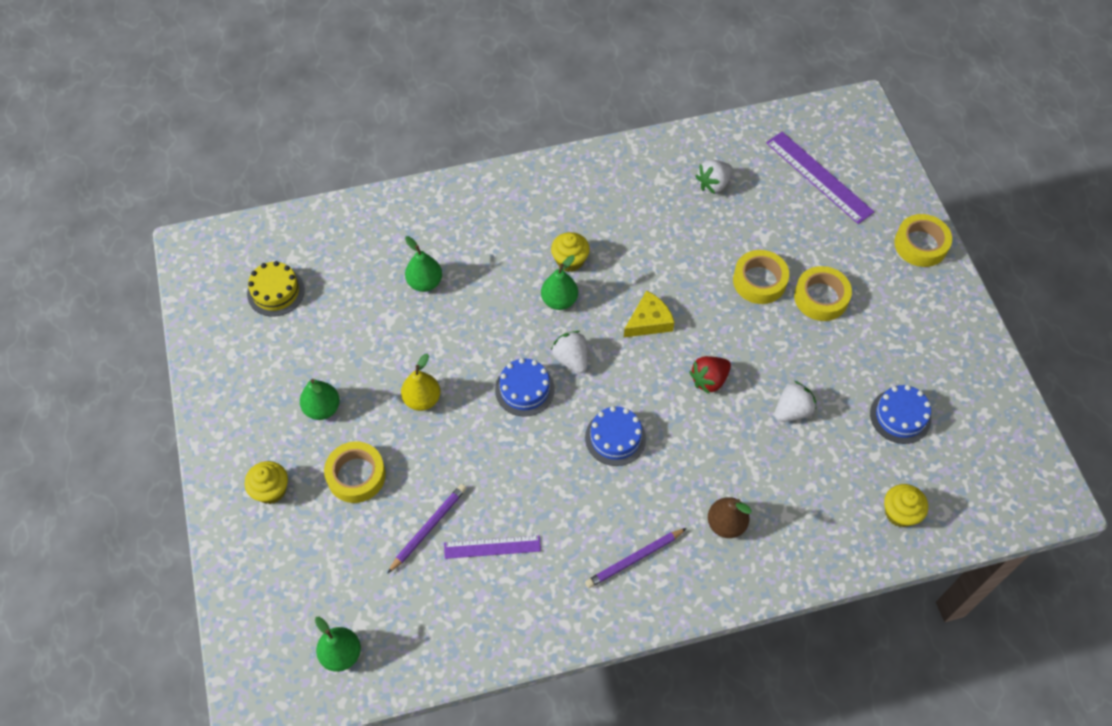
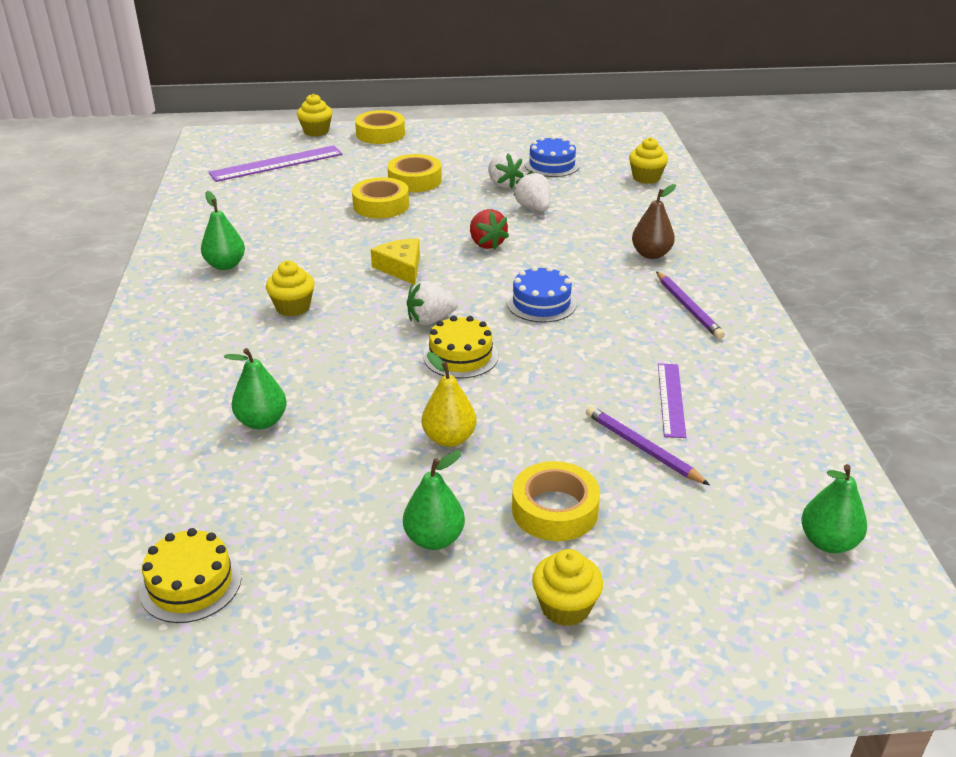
camera: 80 degrees left, 25 degrees down
blue cake [495,358,555,417] -> yellow cake [423,316,499,379]
green pear [541,255,578,310] -> green pear moved to [201,191,245,270]
white strawberry [696,160,733,194] -> white strawberry moved to [488,152,524,188]
none -> yellow cupcake [297,94,332,136]

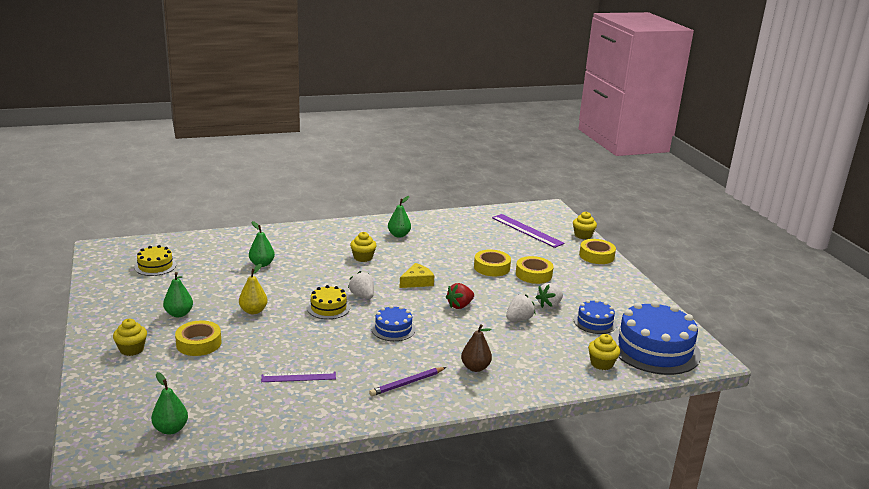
camera: 75 degrees right, 10 degrees down
purple pencil [586,406,710,485] -> none
none -> blue cake [612,301,701,375]

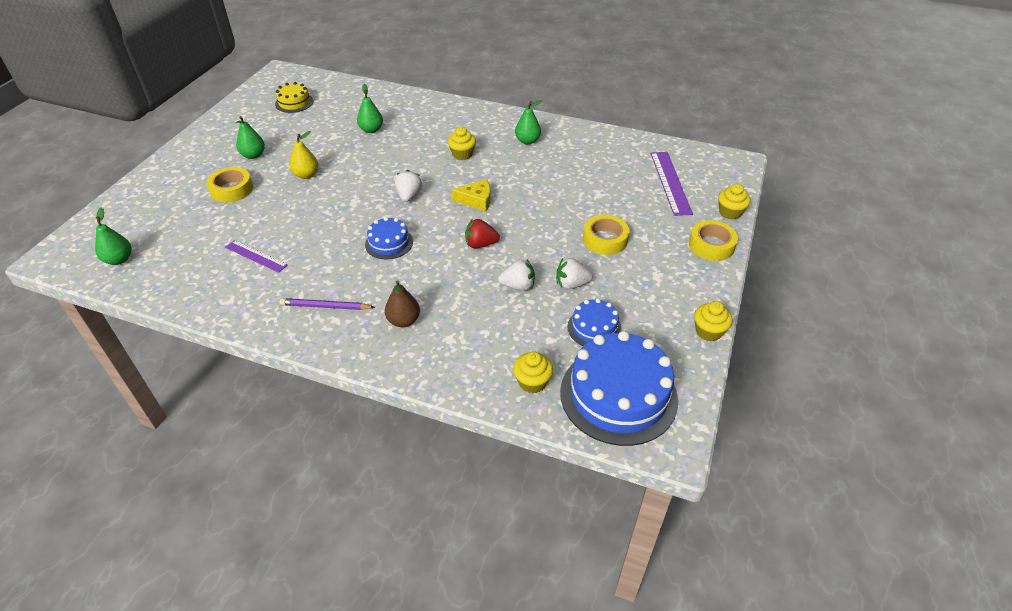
camera: 40 degrees right, 20 degrees up
yellow cupcake [113,319,147,356] -> yellow cupcake moved to [694,301,732,341]
yellow cake [307,285,350,319] -> none
yellow tape [474,250,511,276] -> none

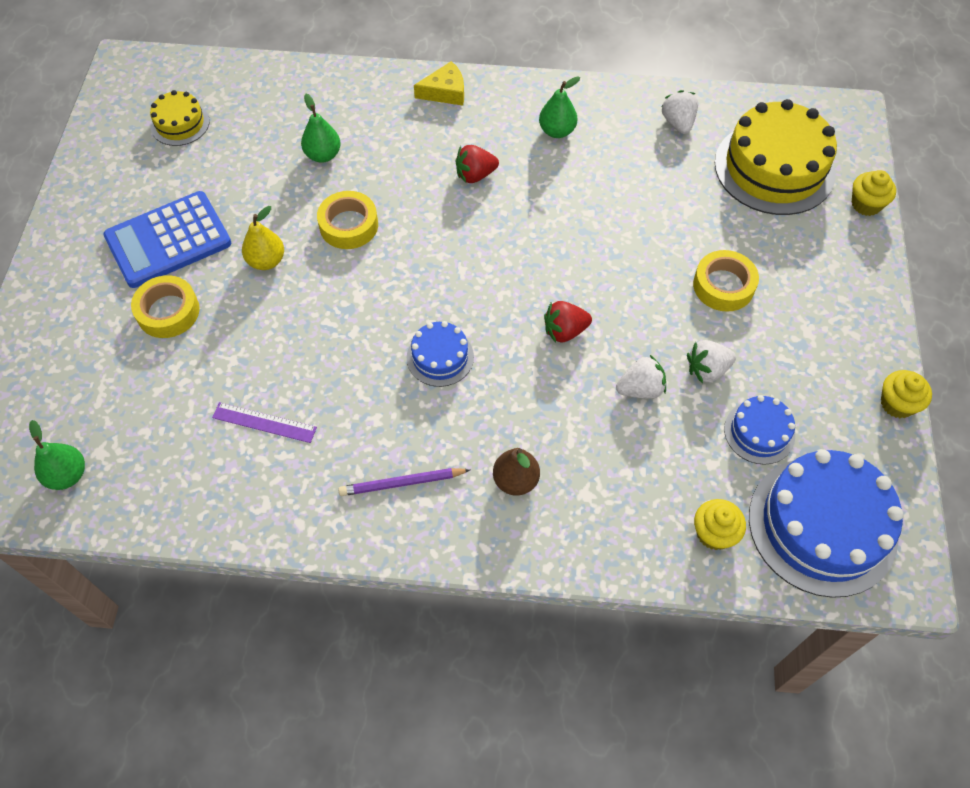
camera: 15 degrees left, 15 degrees up
green pear [236,116,265,159] -> blue calculator [103,191,231,288]
white strawberry [395,170,422,202] -> white strawberry moved to [661,90,698,134]
yellow cupcake [448,127,476,160] -> red strawberry [456,145,499,183]
yellow cheese [451,179,490,211] -> yellow cheese moved to [414,61,464,106]
purple ruler [650,152,693,216] -> yellow cake [715,99,837,215]
yellow tape [689,220,738,261] -> yellow tape moved to [317,191,378,249]

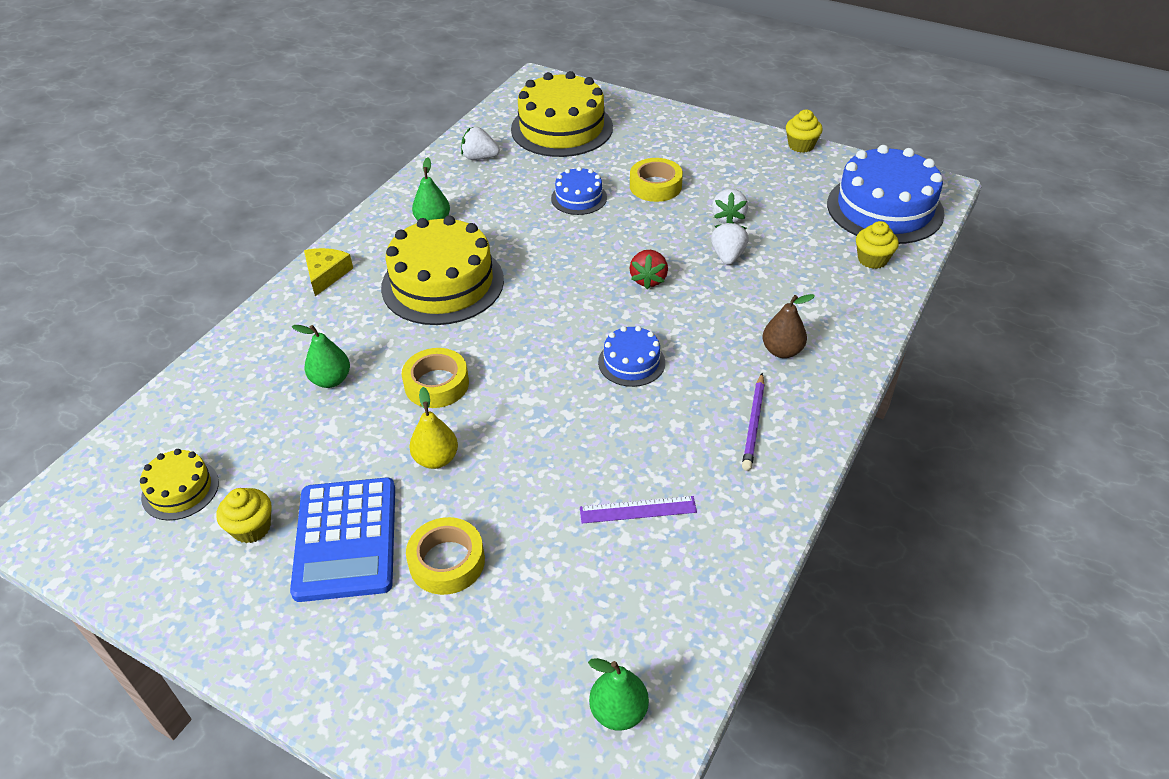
camera: 65 degrees left, 15 degrees down
purple ruler [212,402,317,443] -> purple ruler turned 45 degrees clockwise [580,496,697,524]
red strawberry [456,145,499,183] -> yellow cake [381,216,504,325]
blue cake [724,395,795,465] -> blue cake moved to [551,167,607,215]
yellow cupcake [852,170,896,216] -> yellow cupcake moved to [217,488,272,543]

